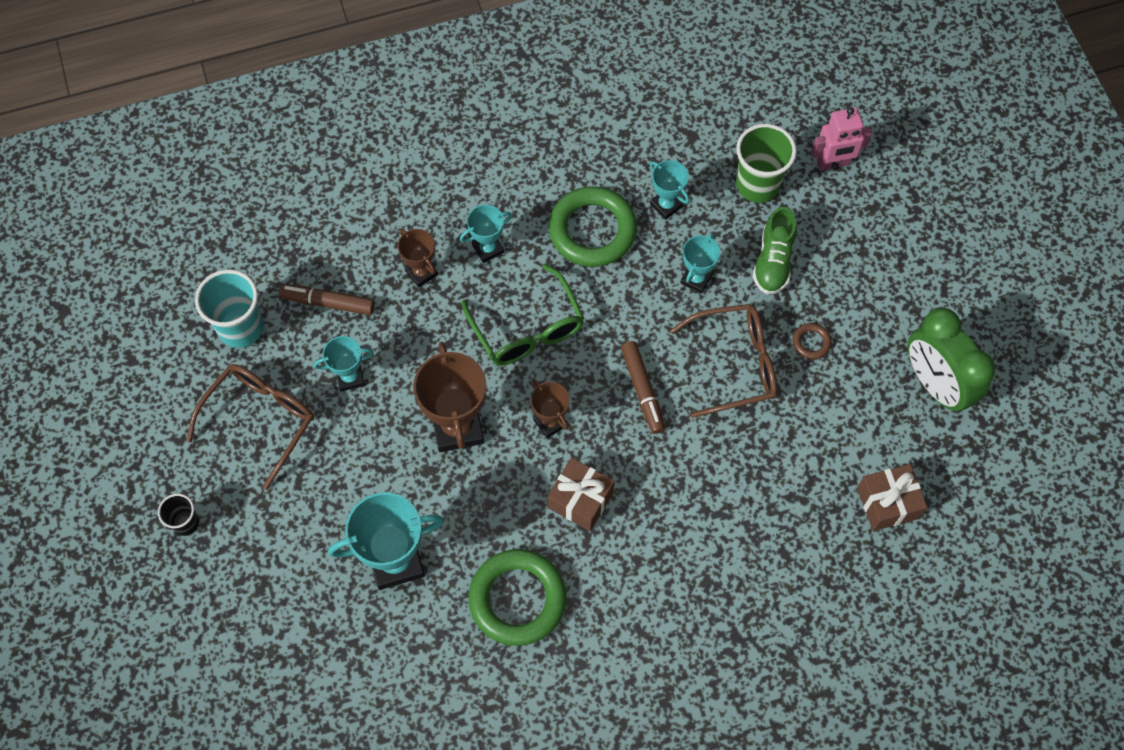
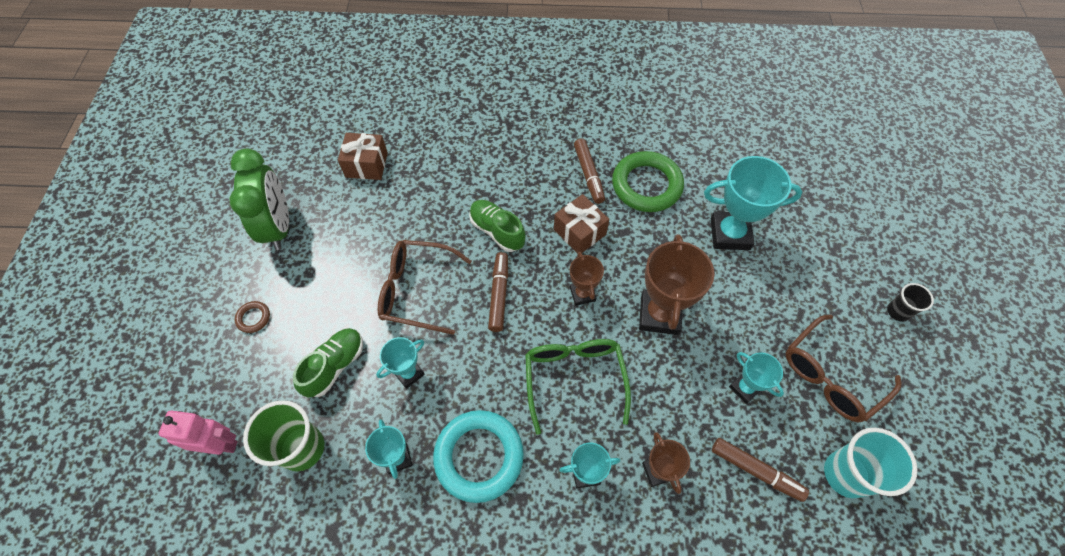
camera: 160 degrees left, 5 degrees down
turquoise trophy [314,336,374,391] -> turquoise trophy turned 45 degrees clockwise [729,352,784,404]
green ring [549,186,637,267] -> turquoise ring [433,410,524,503]
brown ring [792,323,831,359] -> brown ring moved to [234,301,270,333]
none -> green shoe [469,200,526,252]
none -> brown marker [574,138,605,204]

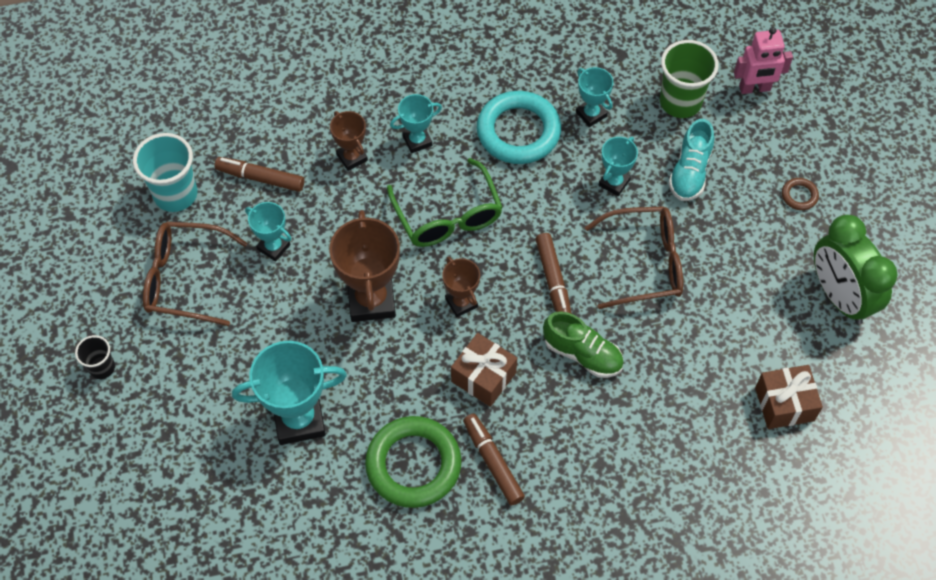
camera: 165 degrees right, 0 degrees up
green shoe [293,328,363,397] -> turquoise shoe [668,119,714,201]
brown glasses [786,315,901,423] -> brown glasses turned 120 degrees counterclockwise [143,222,248,326]

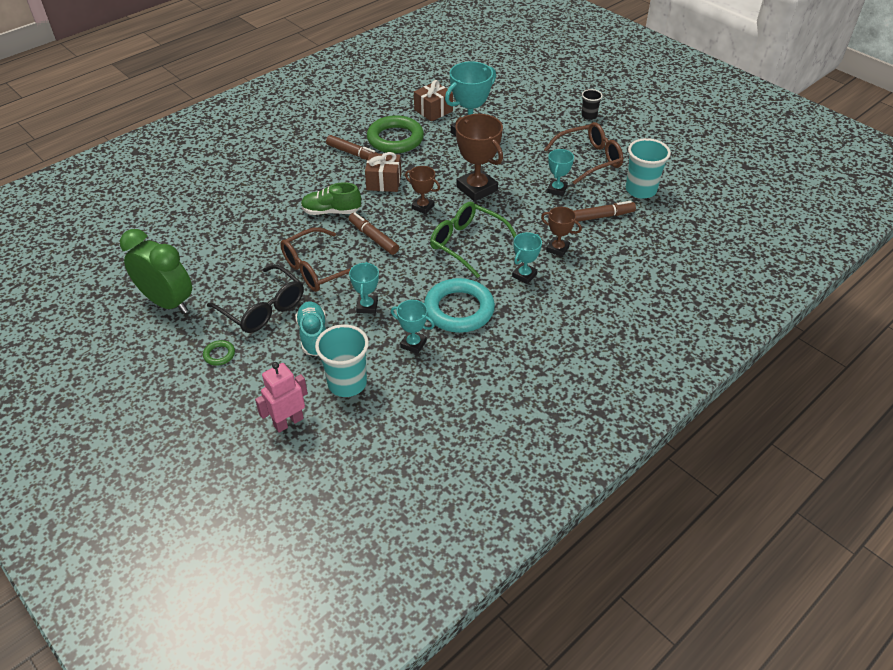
camera: 150 degrees right, 15 degrees down
turquoise trophy [245,202,292,262] -> turquoise trophy turned 75 degrees counterclockwise [547,149,574,196]
green cup [660,40,719,118] -> turquoise cup [315,324,369,397]
brown gift [755,365,823,429] -> brown gift moved to [414,80,453,121]
brown ring [782,178,819,210] -> green ring [203,340,235,366]
none -> black glasses [207,264,304,333]

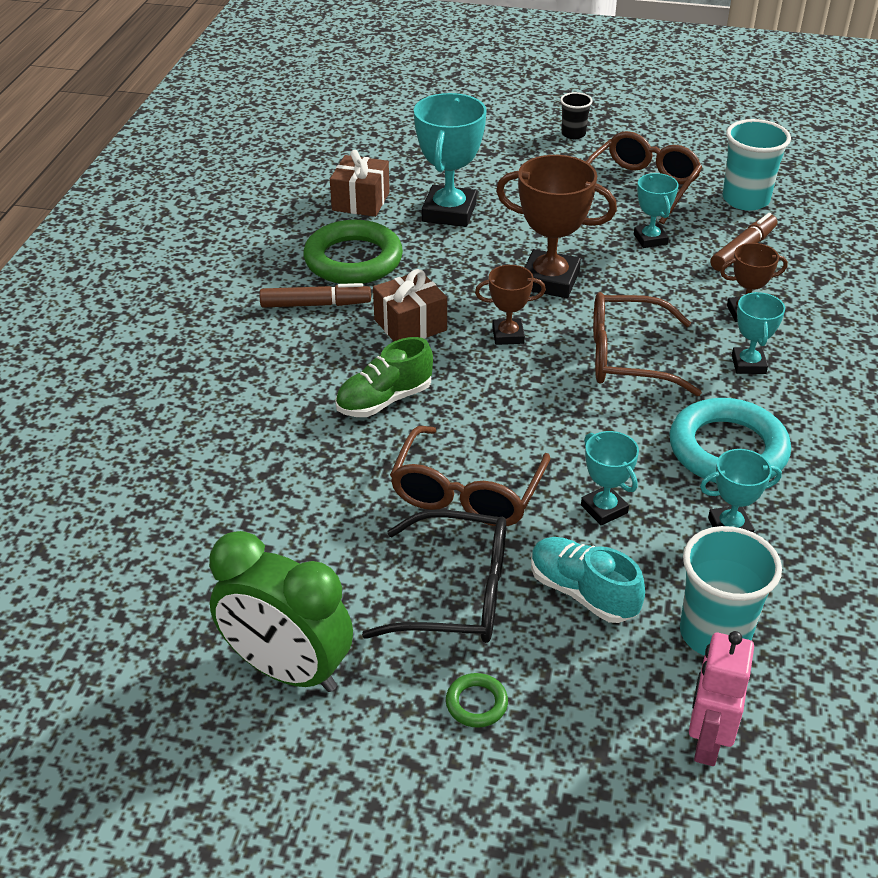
camera: 35 degrees left, 5 degrees down
green clock [120,229,192,313] -> green clock turned 150 degrees counterclockwise [209,531,353,692]
brown marker [349,212,399,255] -> none
green glasses [430,202,517,278] -> brown glasses [593,292,702,396]

